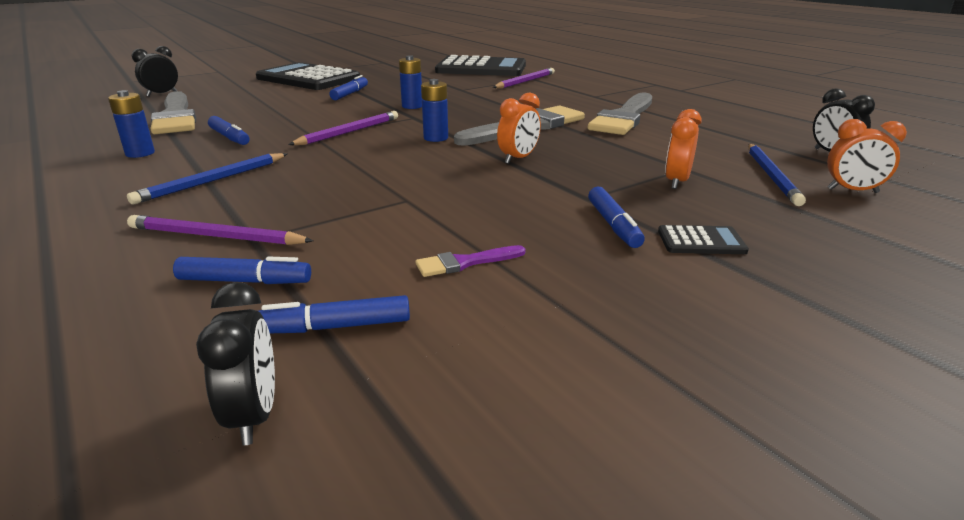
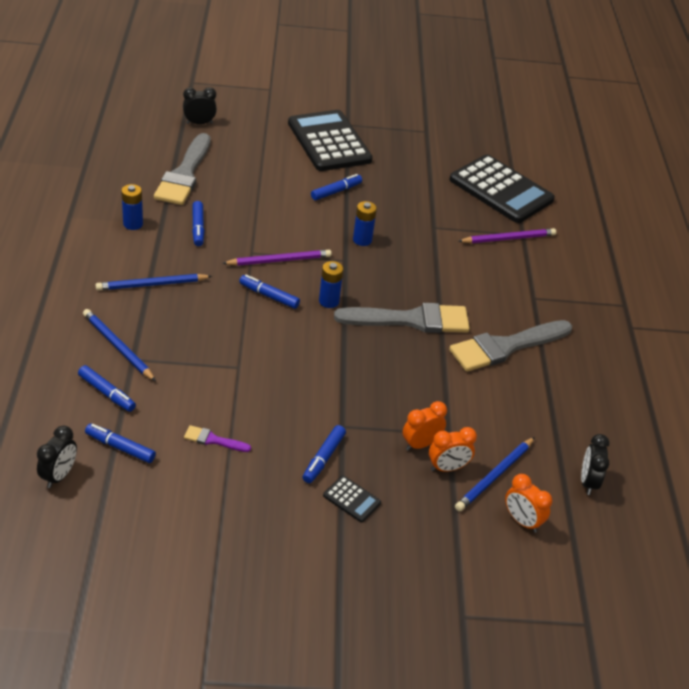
camera: 30 degrees right, 15 degrees up
purple pencil [127,215,314,245] -> blue pencil [83,309,156,381]
orange clock [497,92,541,164] -> orange clock moved to [429,427,477,472]
none -> blue marker [239,275,300,309]

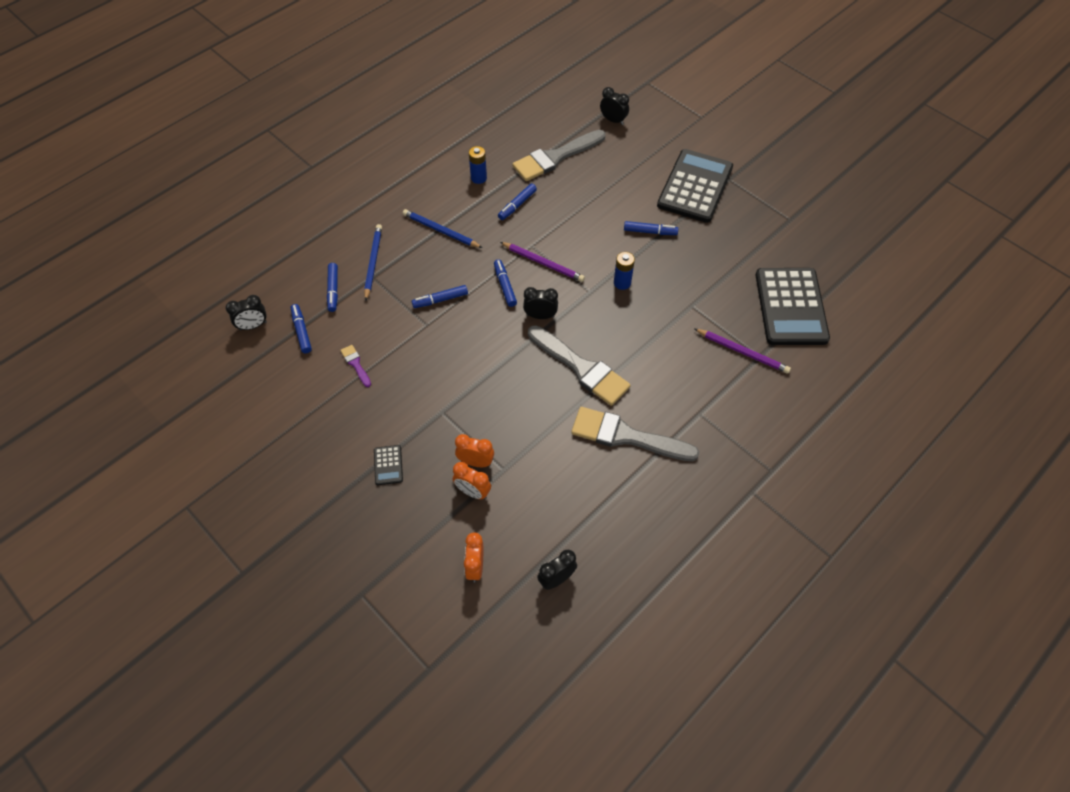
camera: 50 degrees right, 15 degrees up
blue marker [302,425,346,483] -> blue marker moved to [412,285,468,308]
blue battery [319,261,343,308] -> black clock [523,287,558,319]
blue pencil [455,437,535,511] -> none

